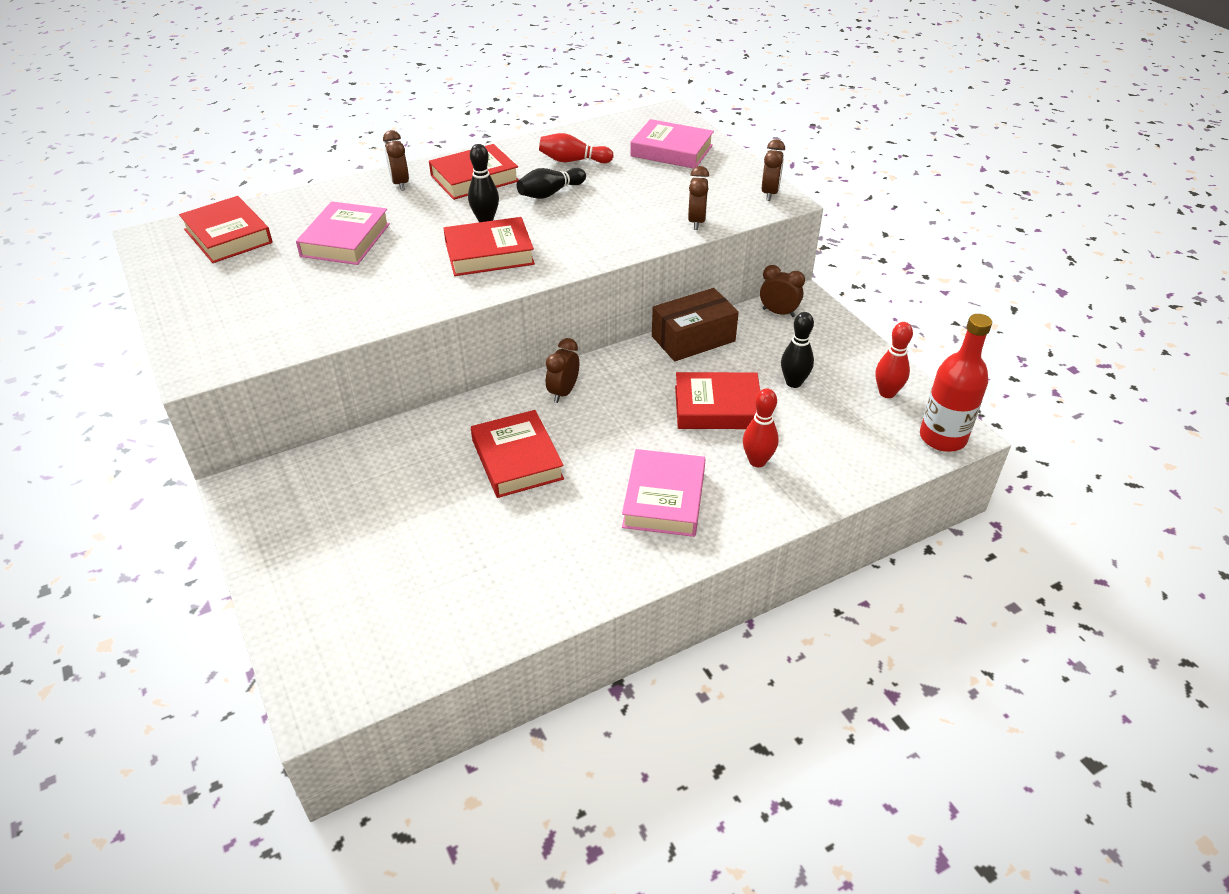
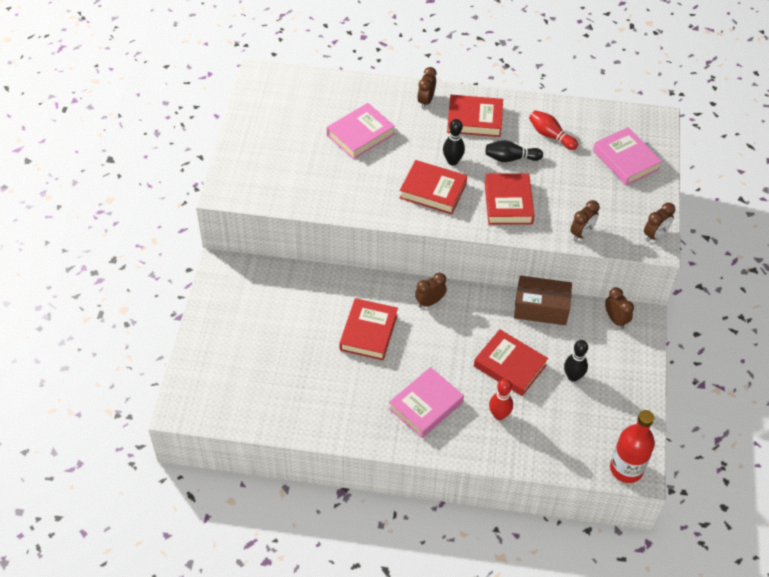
camera: 35 degrees right, 10 degrees up
red book [179,196,273,263] -> red book moved to [484,173,534,225]
red bowling pin [875,322,913,398] -> none

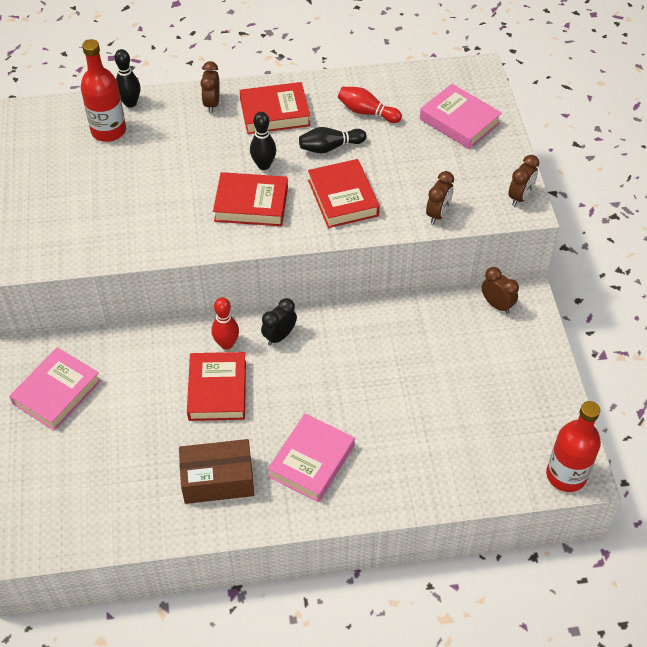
camera: 15 degrees left, 0 degrees up
pink book [327,103,395,160] -> pink book moved to [9,347,101,431]
brown clock [415,273,447,308] -> black clock [261,298,297,346]
red book [474,329,548,396] -> none
red bowling pin [489,379,513,420] -> red bowling pin moved to [211,297,239,350]
brown box [514,276,572,325] -> brown box moved to [179,439,254,504]
black bowling pin [564,340,588,382] -> black bowling pin moved to [114,49,140,108]
none -> red bottle [81,39,126,142]

